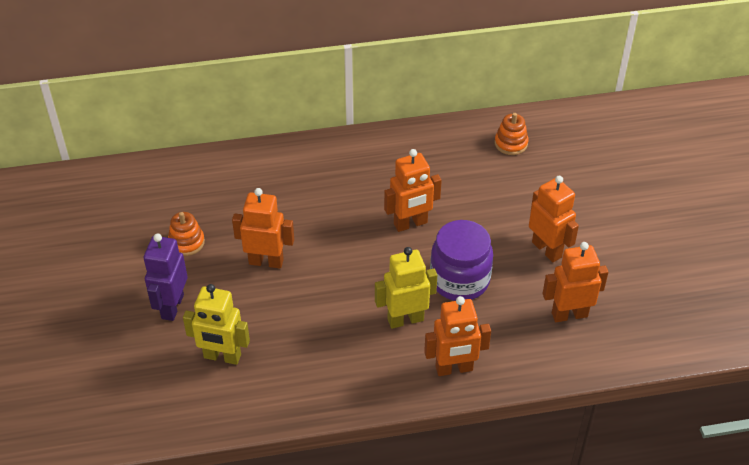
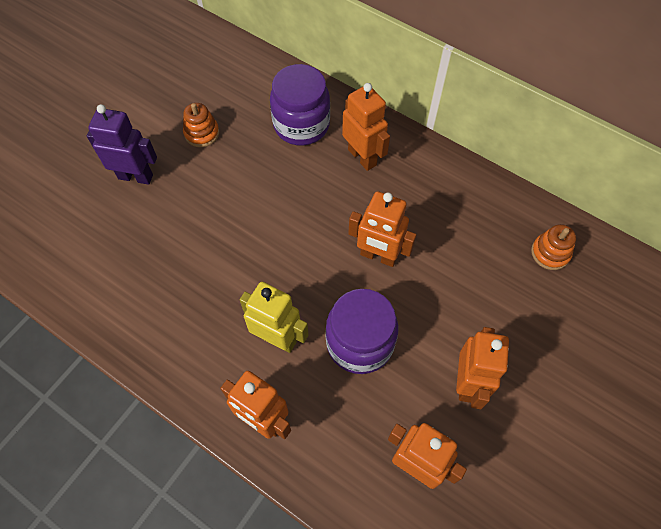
camera: 45 degrees right, 15 degrees up
purple robot [144,233,188,321] -> purple robot turned 45 degrees clockwise [87,104,157,185]
yellow robot [183,284,250,365] -> none
orange robot [232,188,294,269] -> orange robot moved to [342,83,390,171]
none -> purple jar [270,64,330,146]

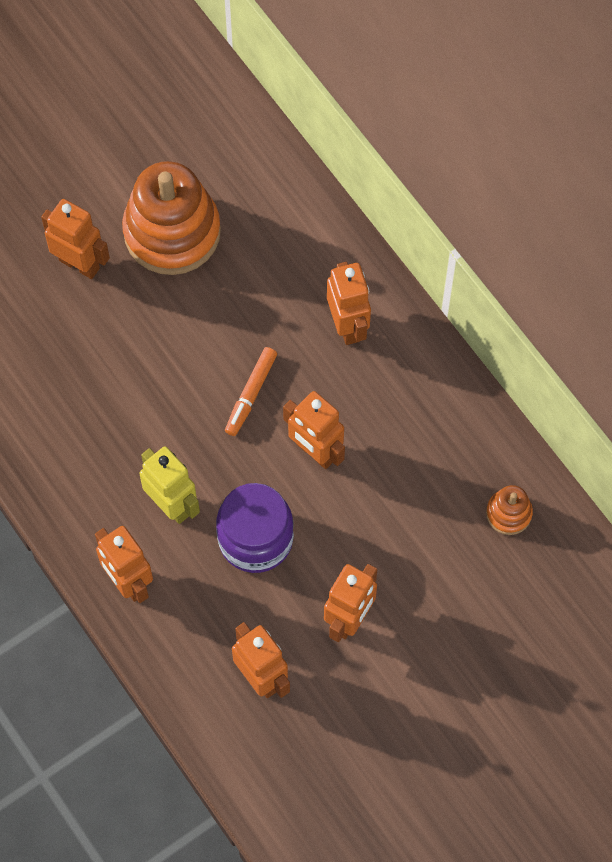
camera: 20 degrees right, 5 degrees up
purple robot [87,104,157,185] -> orange robot [41,199,110,279]
orange stacking toy [183,103,219,147] -> orange stacking toy [122,161,221,275], size x2.22
purple jar [270,64,330,146] -> none
none -> orange marker [225,347,277,436]

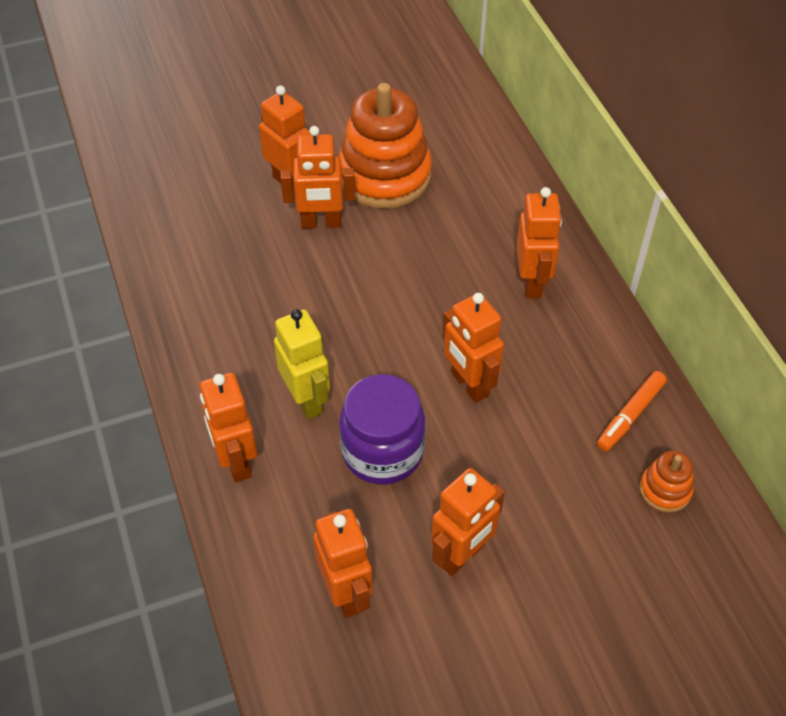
camera: 15 degrees right, 15 degrees down
orange marker [225,347,277,436] -> orange marker moved to [597,371,667,451]
none -> orange robot [280,126,355,229]

